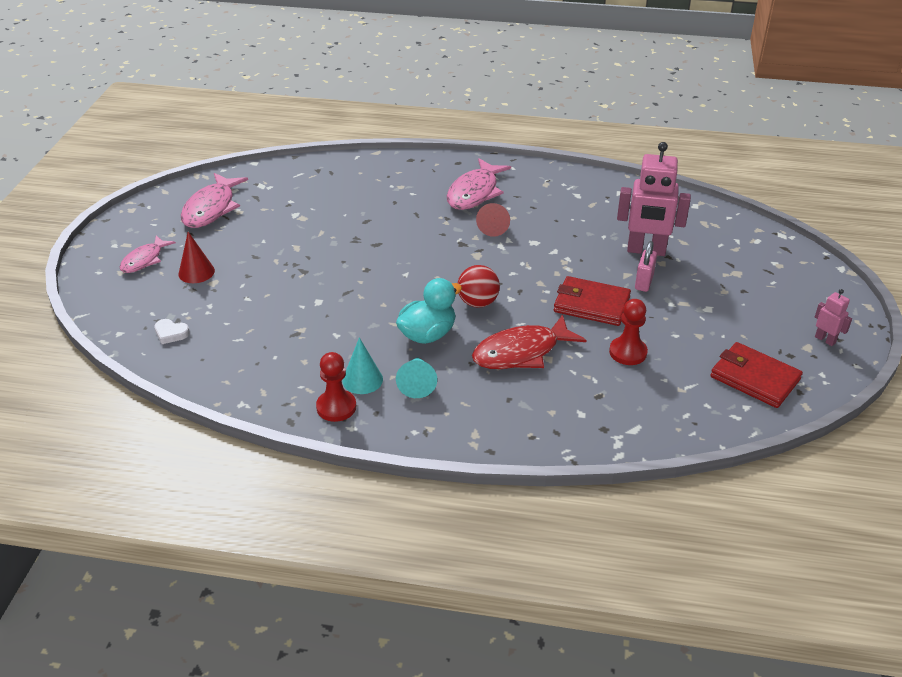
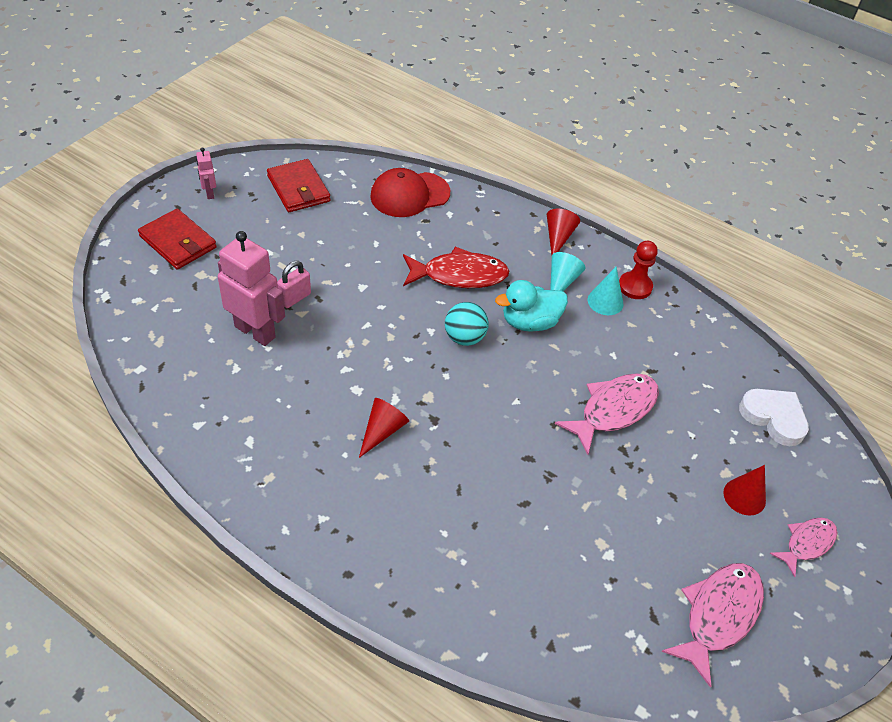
camera: 160 degrees left, 10 degrees up
white heart [154,319,190,344] -> white heart [739,389,809,446], size x1.86
pink fish [447,158,511,210] -> pink fish moved to [555,373,659,455]
red ball [458,265,500,308] -> turquoise ball [445,302,489,346]
red wallet [554,276,631,326] -> red wallet moved to [138,209,217,269]
red pawn [609,299,648,365] -> none
none -> red cap [370,168,450,217]
none -> red cone [547,209,580,255]

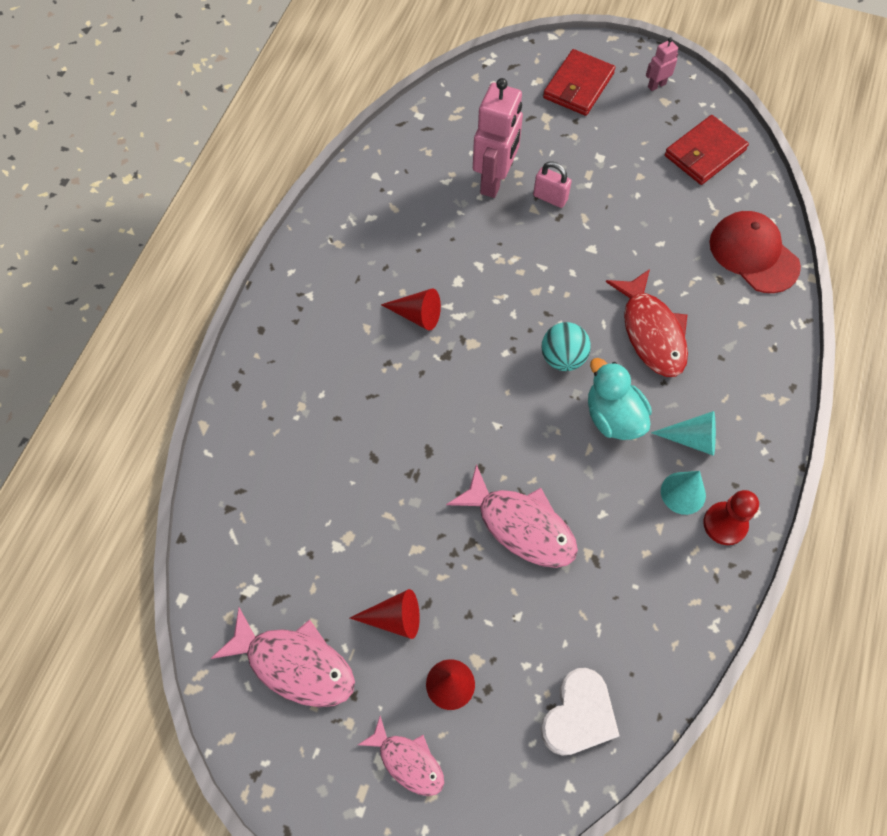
camera: 80 degrees right, 15 degrees up
red cone [547,209,580,255] -> red cone moved to [350,589,420,639]

